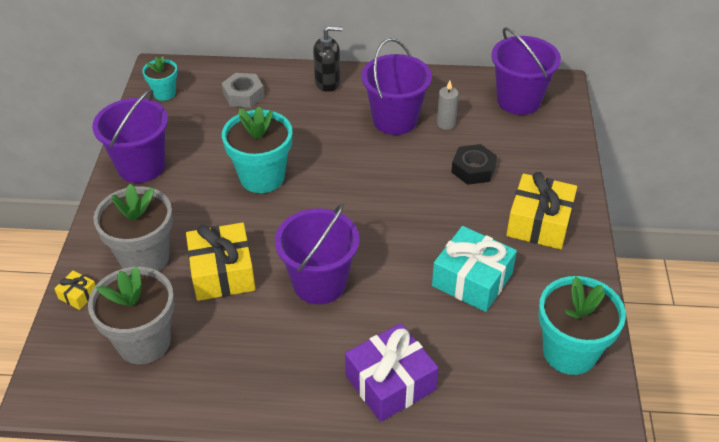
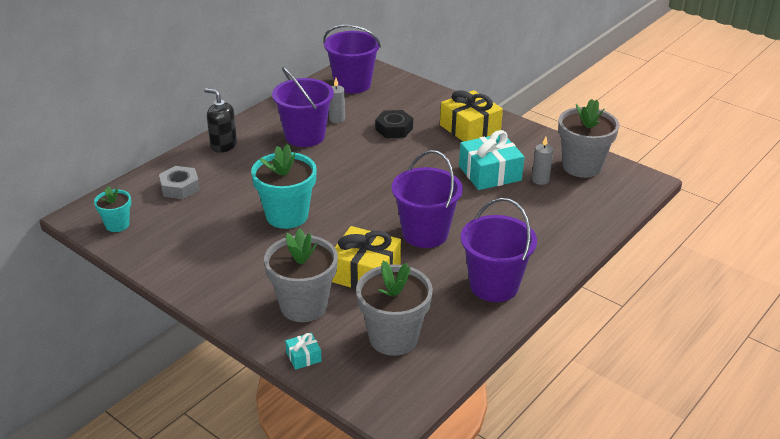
camera: 55 degrees left, 10 degrees down
yellow gift [54,271,96,310] -> turquoise gift [285,333,322,370]
purple bucket [92,89,168,183] -> purple bucket moved to [461,198,537,302]
black soap dispenser [313,26,343,92] -> black soap dispenser turned 90 degrees counterclockwise [204,88,237,153]
purple gift [345,323,439,422] -> none
turquoise flower pot [538,276,626,375] -> grey flower pot [558,99,620,178]
none -> grey candle [532,136,553,185]

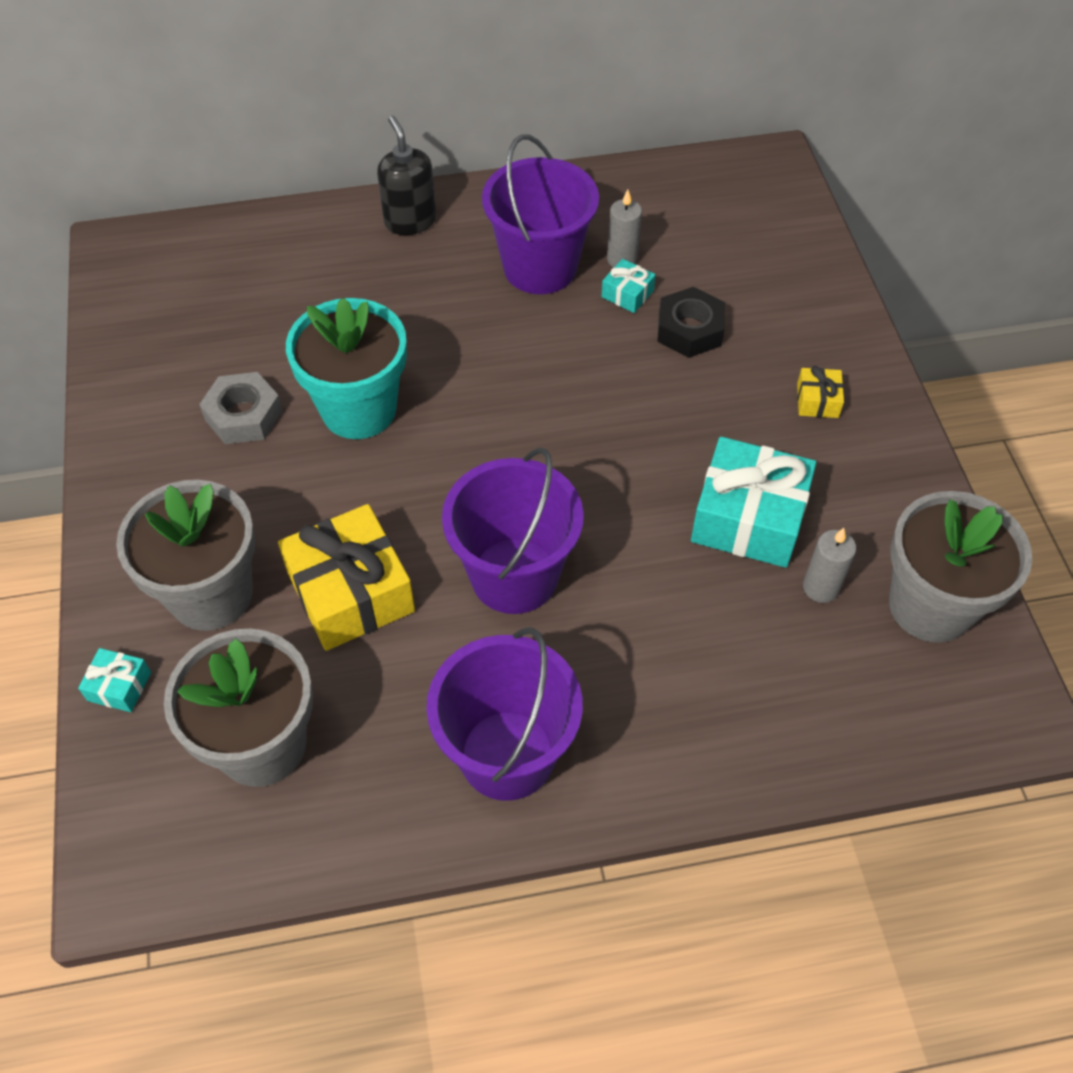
camera: 40 degrees right, 20 degrees up
turquoise flower pot [94,186,131,232] -> none
grey nut [159,166,200,199] -> grey nut moved to [199,372,283,444]
purple bucket [323,25,381,94] -> none
yellow gift [440,90,503,142] -> yellow gift [797,366,844,418], size x0.46
none -> turquoise gift [601,259,656,313]

